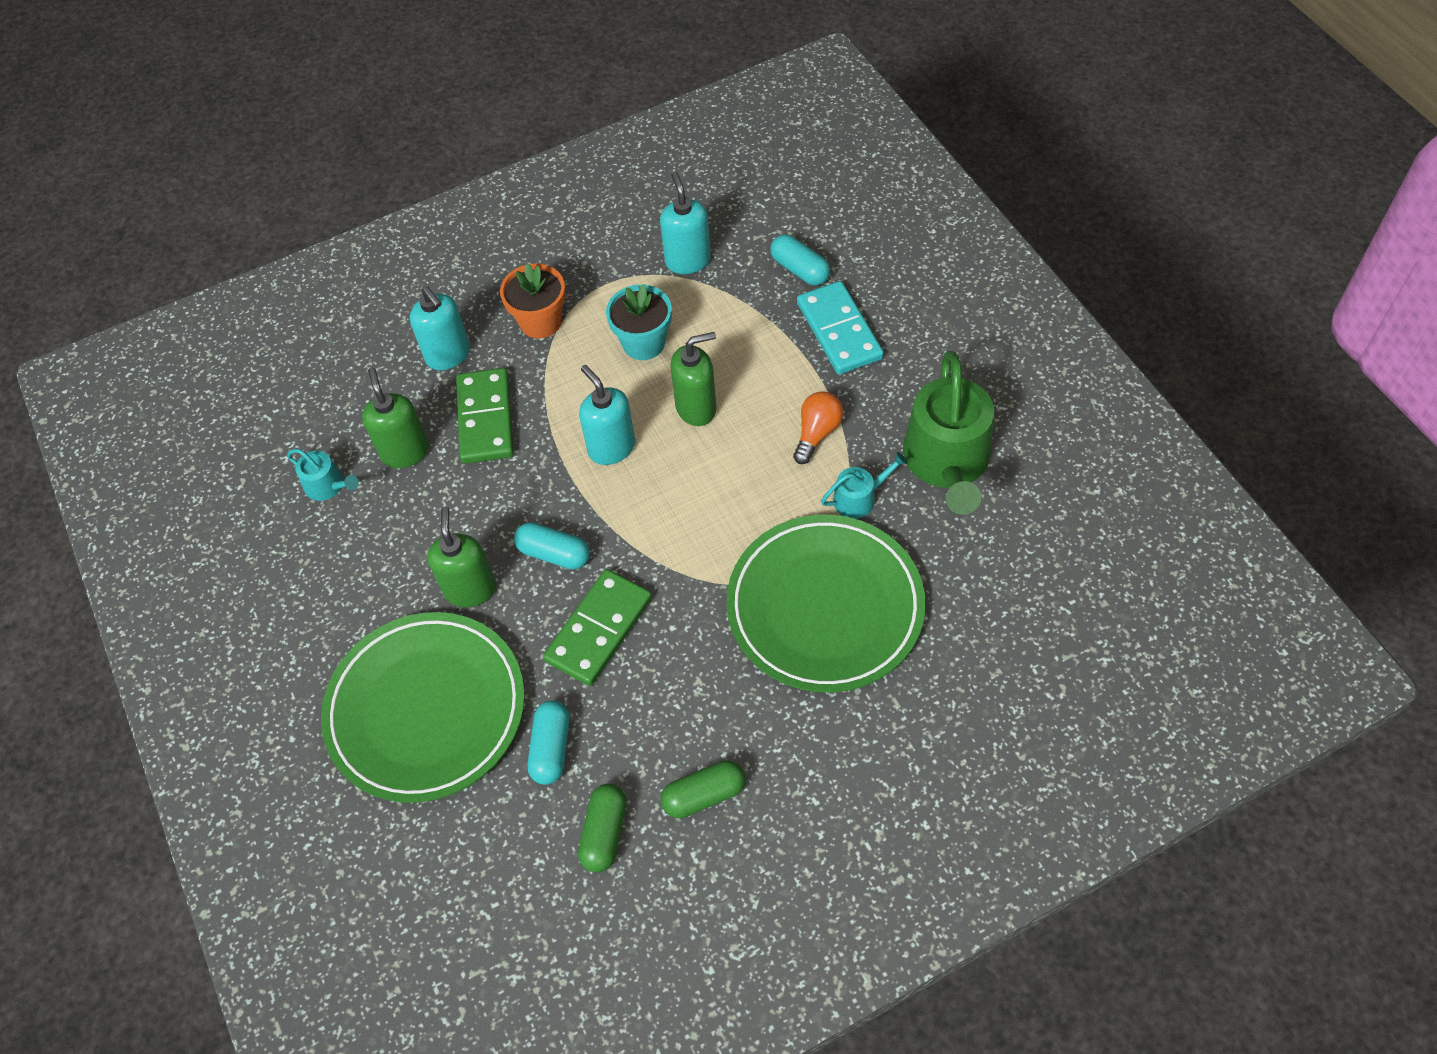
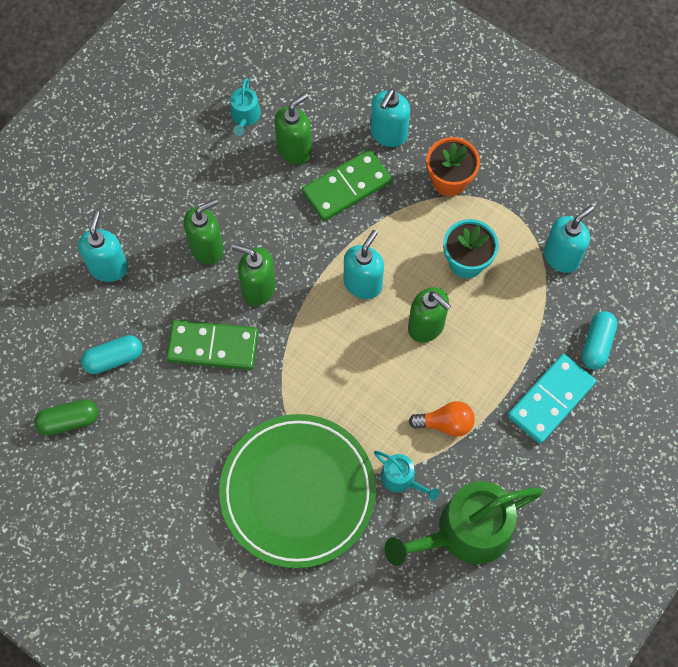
camera: 60 degrees right, 10 degrees up
green plate [321,612,525,803] -> turquoise soap dispenser [78,211,128,282]
turquoise capsule [514,522,590,569] -> green soap dispenser [232,244,276,306]
green capsule [661,760,745,818] -> none

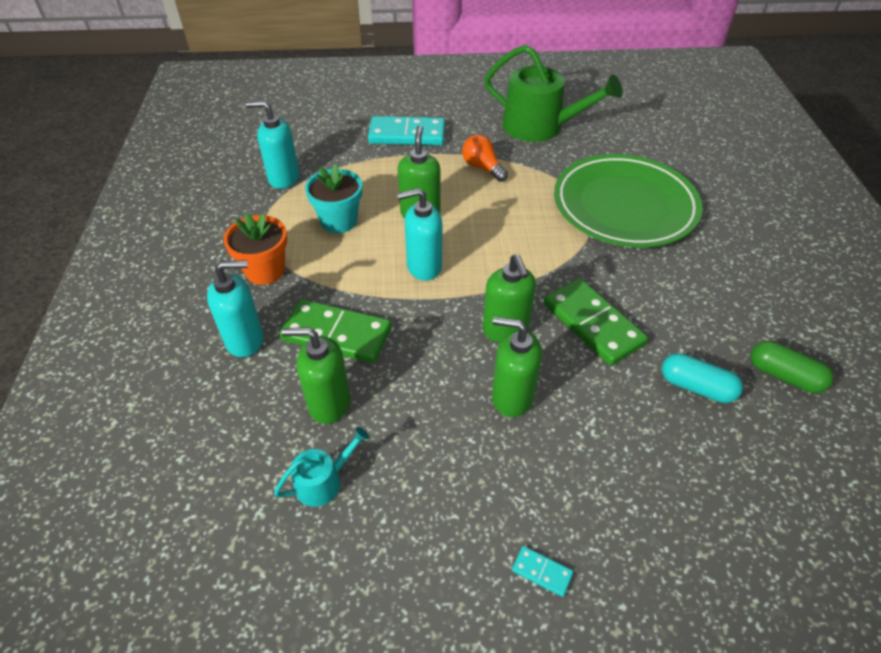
camera: 130 degrees left, 20 degrees down
turquoise soap dispenser [78,211,128,282] -> none
turquoise watering can [374,451,439,501] -> none
turquoise capsule [582,311,617,369] -> none
none -> turquoise domino [512,546,573,597]

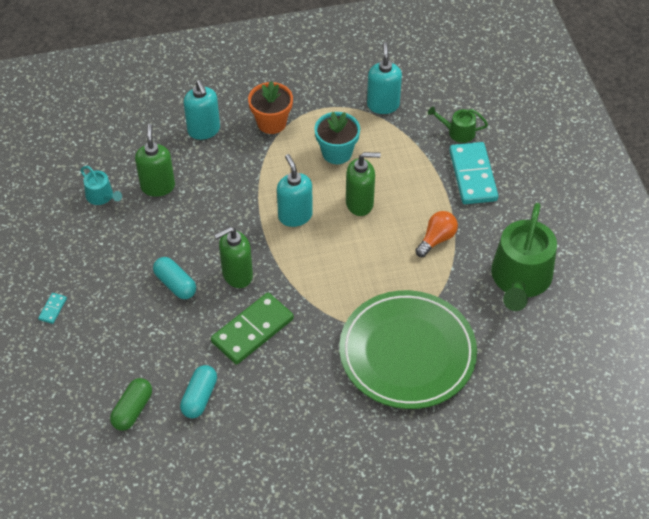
camera: 80 degrees right, 5 degrees up
green domino [279,299,392,363] -> none
green soap dispenser [492,317,542,417] -> turquoise capsule [153,257,196,299]
green capsule [751,341,833,393] -> green capsule moved to [110,378,152,431]
none -> green watering can [428,106,488,143]

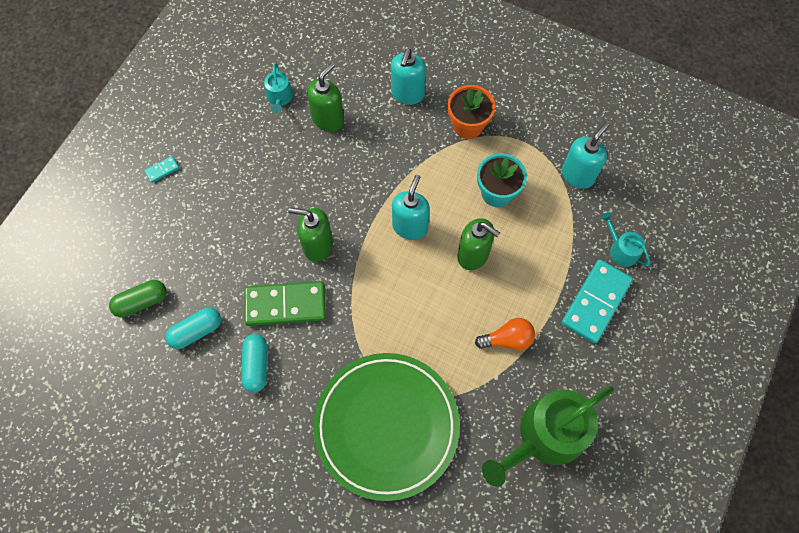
camera: 40 degrees right, 15 degrees up
turquoise capsule [153,257,196,299] -> turquoise capsule moved to [241,334,267,393]
green watering can [428,106,488,143] -> turquoise watering can [601,212,651,267]

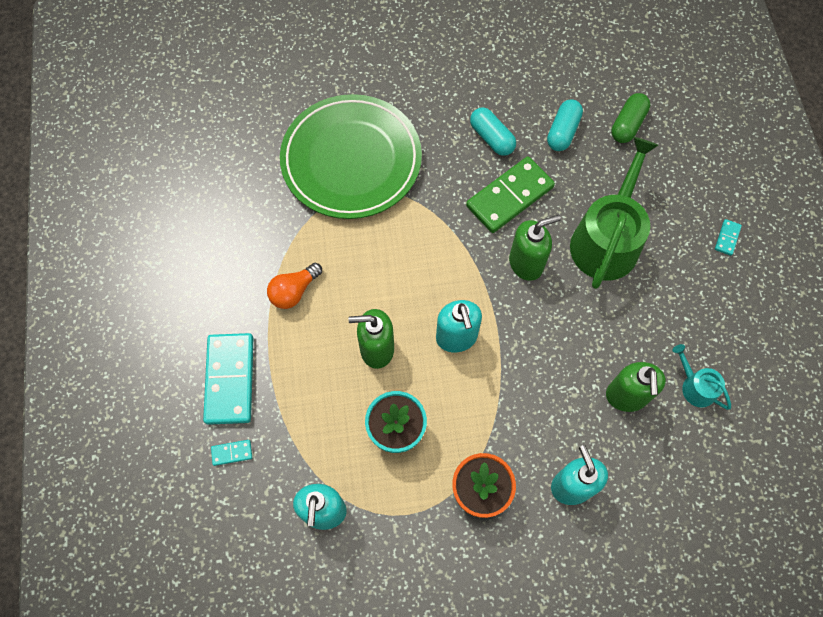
camera: 145 degrees right, 0 degrees up
green watering can [482,386,614,487] -> green watering can moved to [570,137,658,289]
turquoise watering can [601,212,651,267] -> turquoise domino [211,440,252,466]

